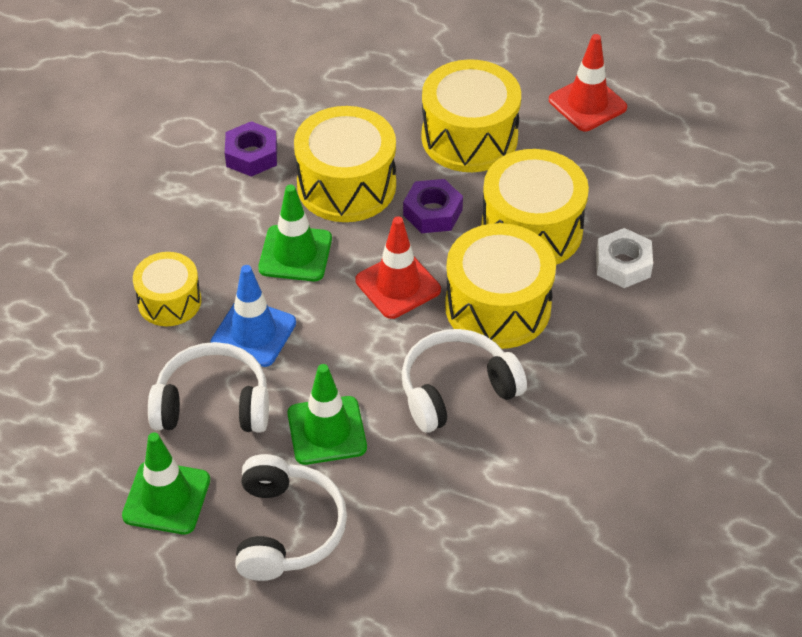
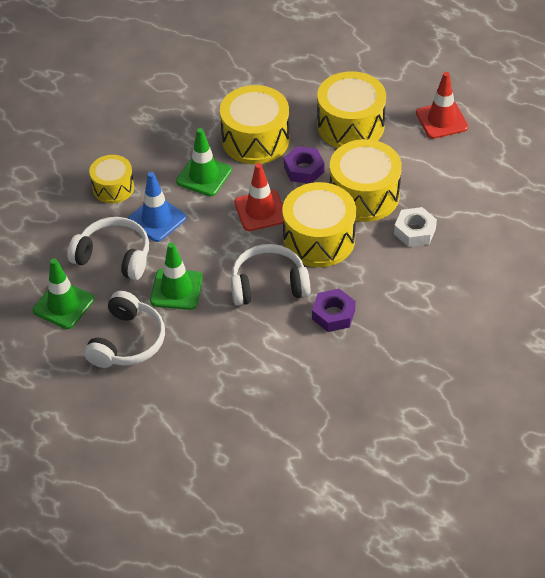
camera: 20 degrees right, 0 degrees up
purple nut [225,121,277,177] -> purple nut moved to [312,289,356,332]

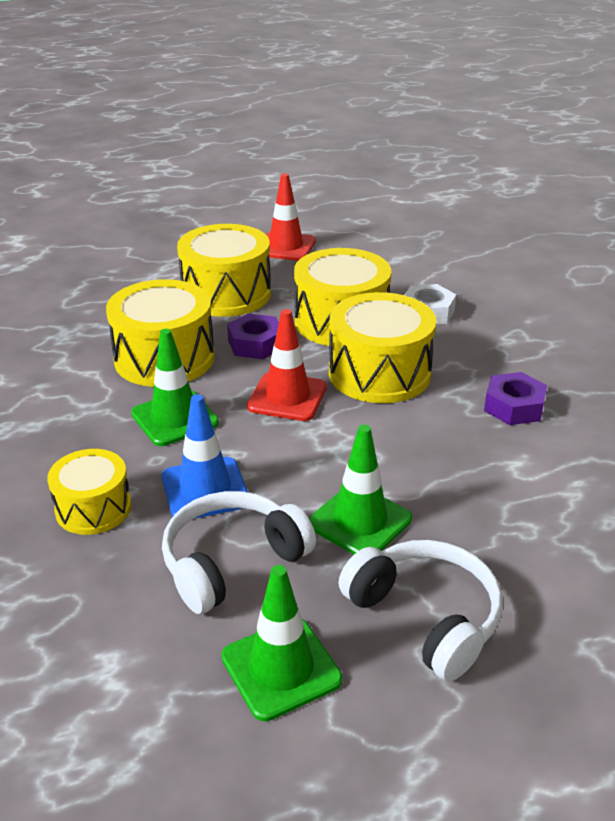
camera: 60 degrees left, 15 degrees down
white headphones [231,244,310,306] -> none

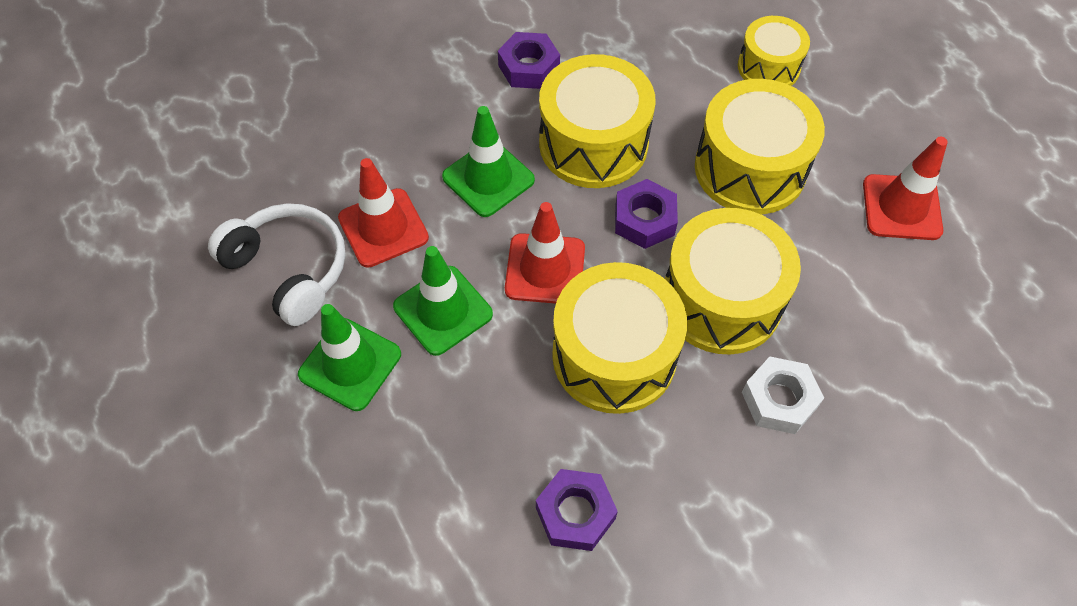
camera: 80 degrees right, 25 degrees up
yellow drum [47,449,131,535] -> yellow drum moved to [738,16,810,86]
blue traffic cone [162,394,248,519] -> red traffic cone [338,158,429,268]
green traffic cone [221,565,342,721] -> green traffic cone moved to [393,246,493,356]
white headphones [338,540,503,681] -> none
none -> purple nut [498,32,560,89]

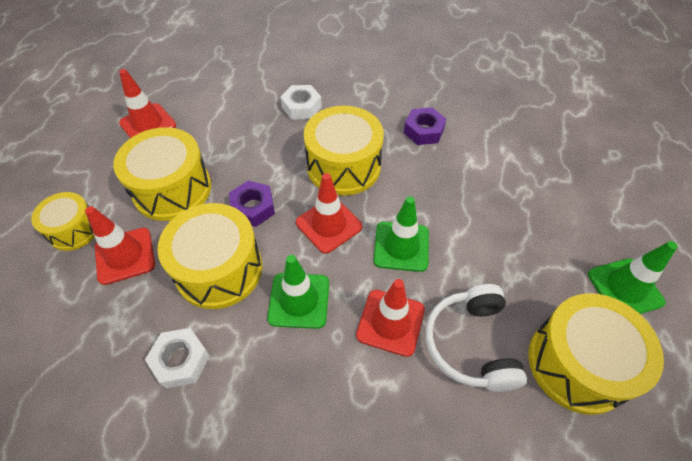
camera: 135 degrees left, 5 degrees down
green traffic cone [298,304,401,411] -> green traffic cone moved to [588,241,678,314]
purple nut [498,32,560,89] -> white nut [145,328,210,388]
yellow drum [665,208,801,355] -> yellow drum moved to [528,293,664,415]
none -> red traffic cone [85,206,155,285]

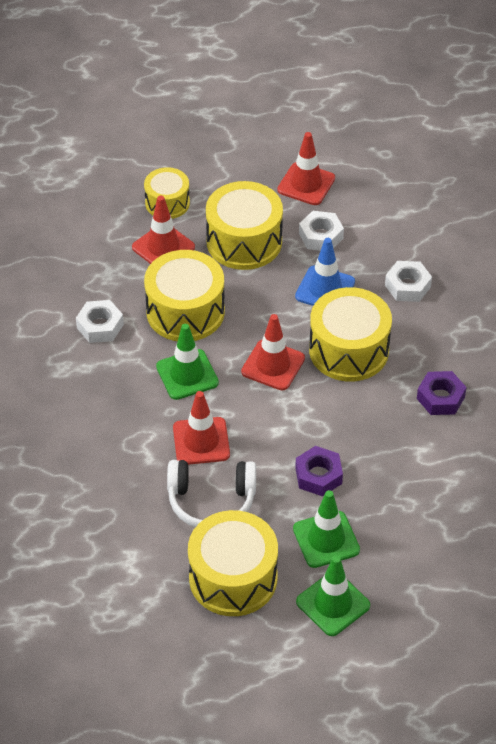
camera: 65 degrees right, 5 degrees down
purple nut [229,180,275,227] -> purple nut moved to [295,446,343,496]
green traffic cone [374,196,429,272] -> green traffic cone moved to [293,490,360,568]
white headphones [425,284,527,392] -> white headphones turned 150 degrees counterclockwise [167,460,256,527]
none -> blue traffic cone [295,238,355,306]
none -> white nut [299,211,344,251]

